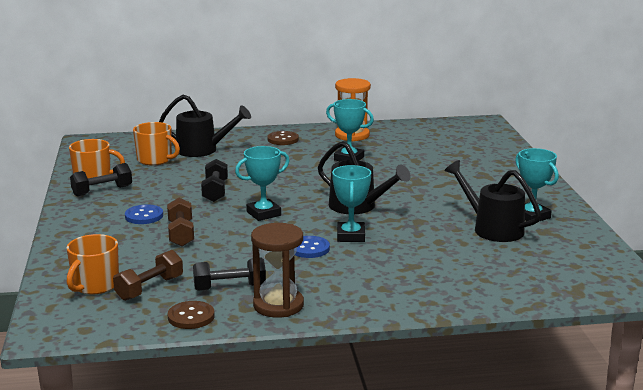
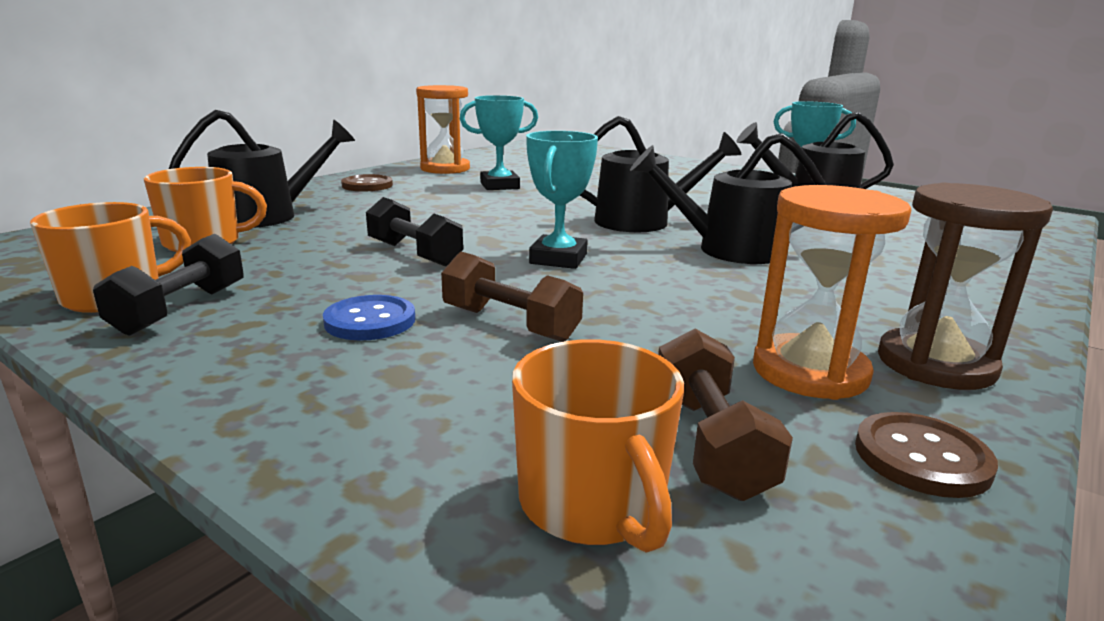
camera: 45 degrees left, 0 degrees up
black dumbbell [193,257,266,291] -> orange hourglass [753,185,911,400]
blue button [295,236,330,258] -> none
turquoise trophy [332,165,371,242] -> black watering can [630,133,826,264]

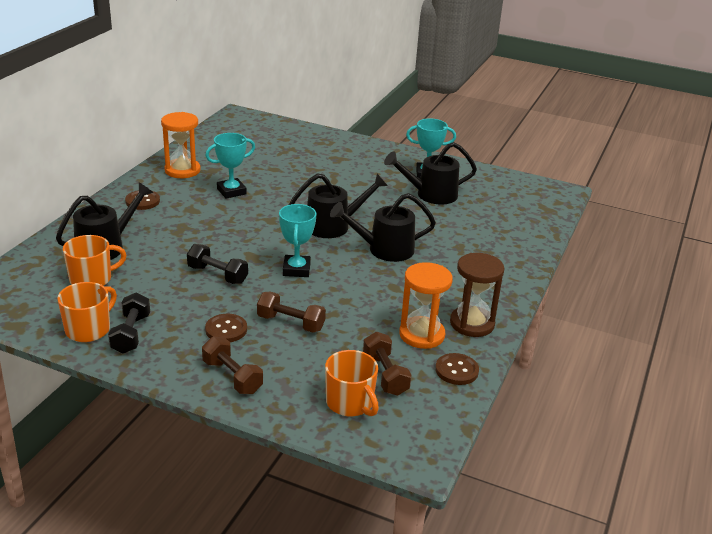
camera: 15 degrees left, 10 degrees up
blue button [323,295,415,341] -> brown button [205,314,247,342]
none -> brown dumbbell [202,337,263,394]

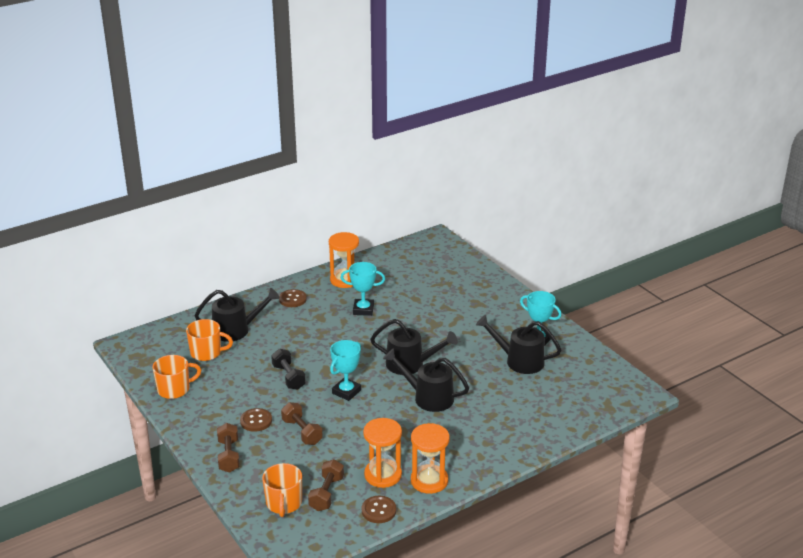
camera: 35 degrees right, 0 degrees up
black dumbbell [108,293,150,354] -> none
brown hourglass [450,253,505,337] -> orange hourglass [411,423,450,494]

